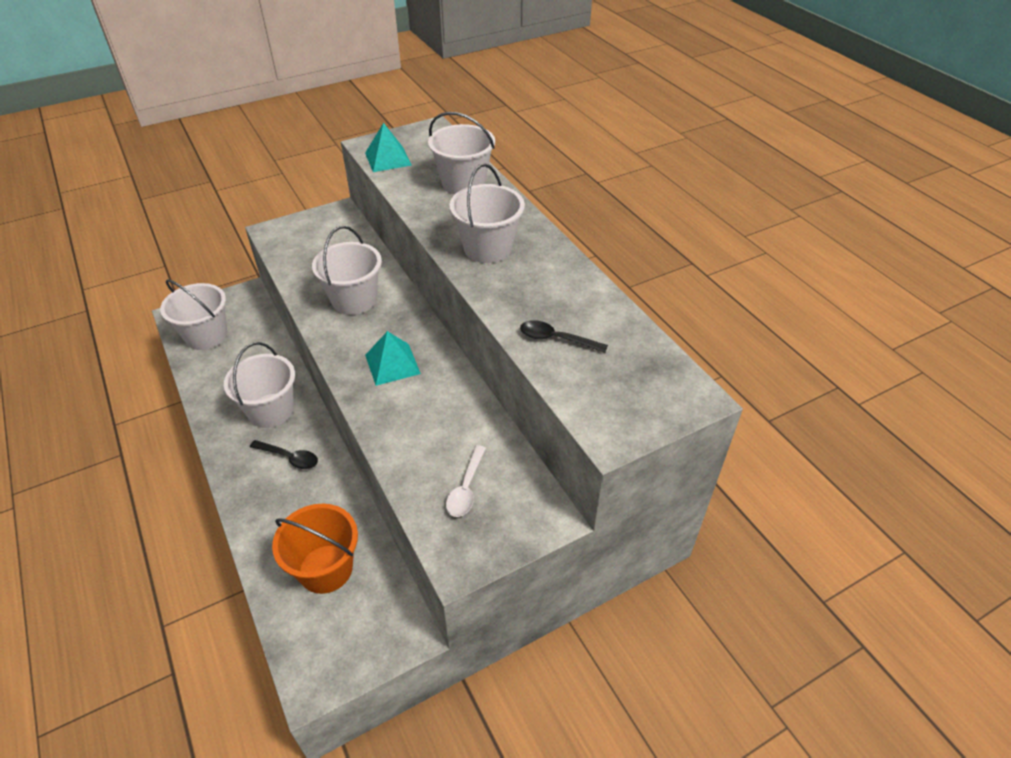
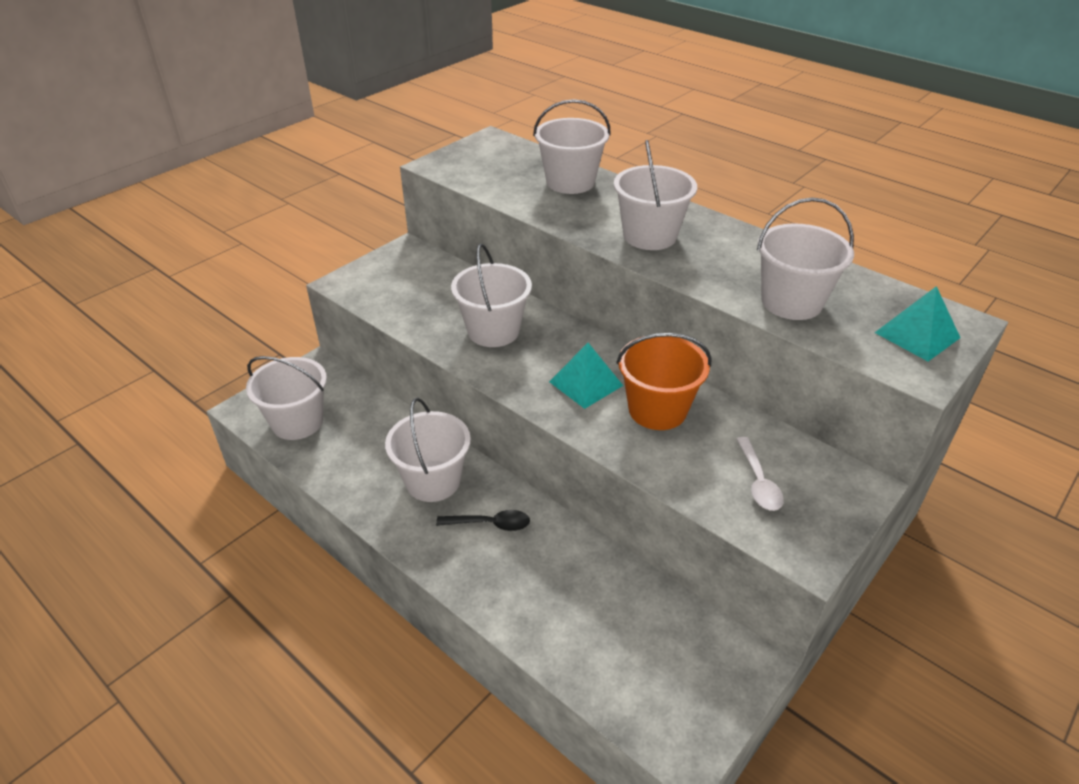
camera: 20 degrees left, 5 degrees down
orange bucket [272,504,358,594] -> orange bucket moved to [617,333,712,430]
turquoise pyramid [365,123,412,172] -> turquoise pyramid moved to [875,286,961,361]
black spoon [520,320,608,353] -> white bucket [757,197,854,320]

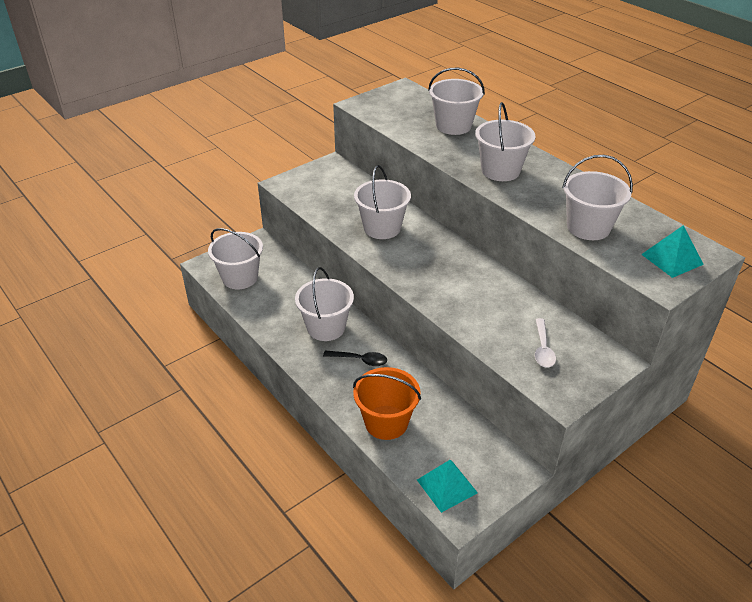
camera: 10 degrees right, 0 degrees up
turquoise pyramid [549,343,623,409] -> turquoise pyramid moved to [417,460,478,513]
orange bucket [617,333,712,430] -> orange bucket moved to [353,367,421,440]

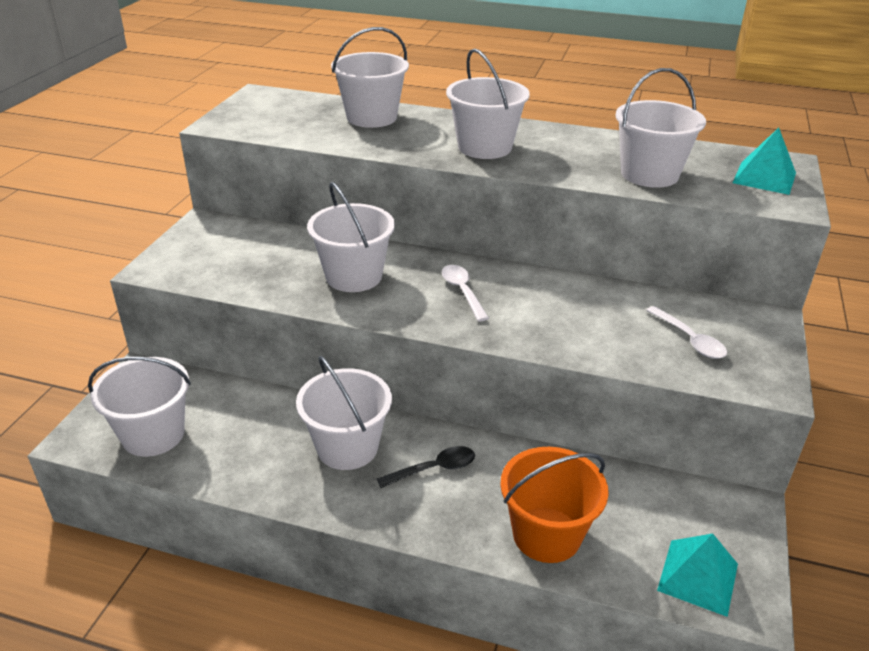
camera: 35 degrees left, 5 degrees down
none -> white spoon [442,265,489,321]

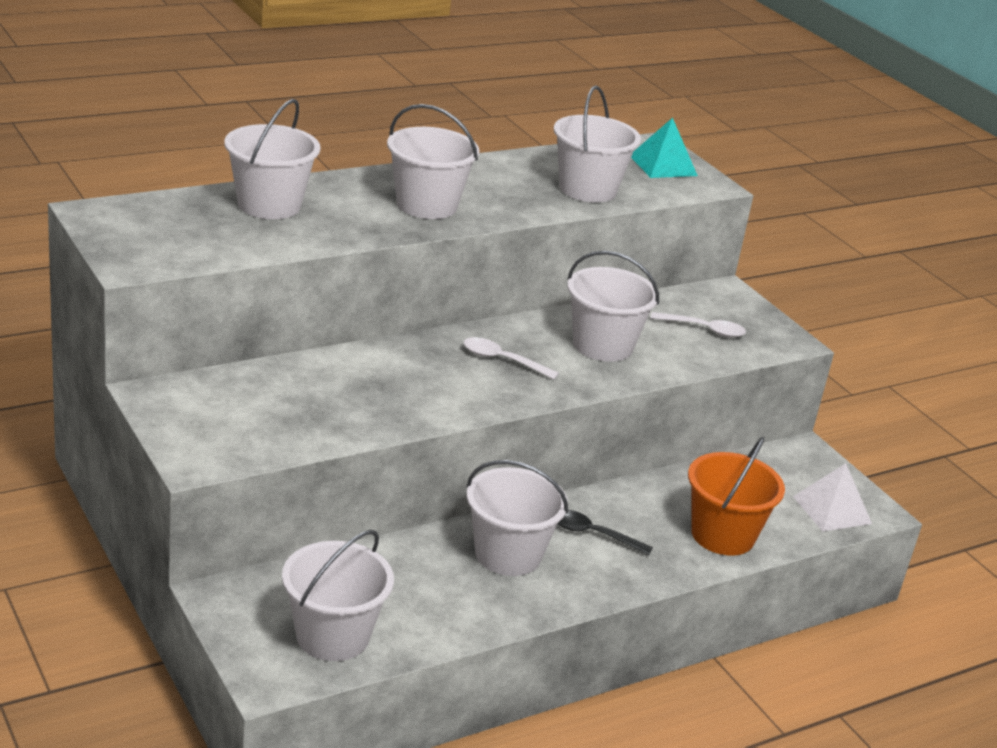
camera: 50 degrees left, 5 degrees down
white bucket [307,182,395,292] -> white bucket moved to [567,251,659,362]
black spoon [377,446,475,488] -> black spoon turned 90 degrees counterclockwise [558,510,653,555]
turquoise pyramid [657,534,738,617] -> white pyramid [793,463,872,531]

